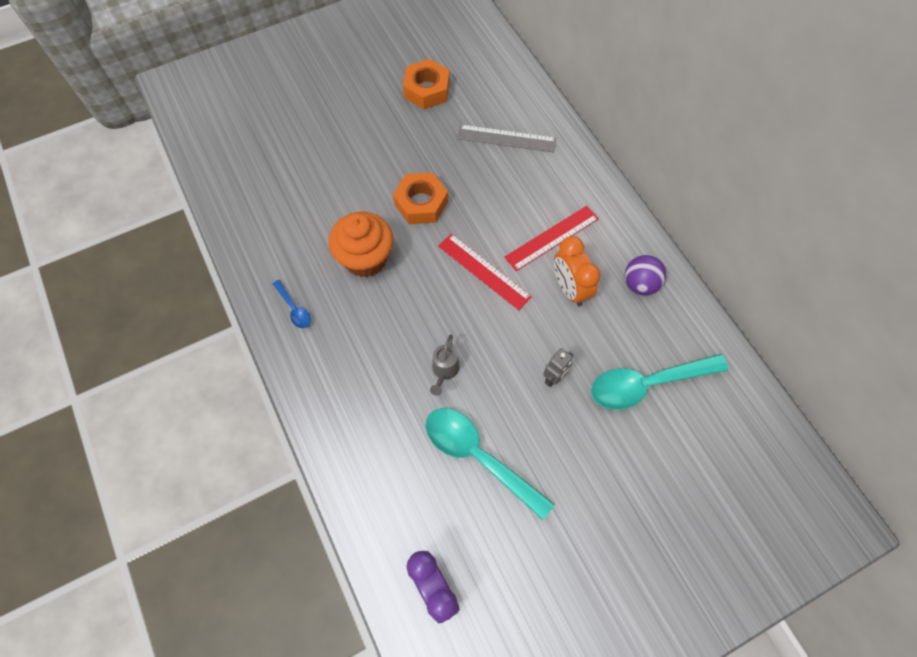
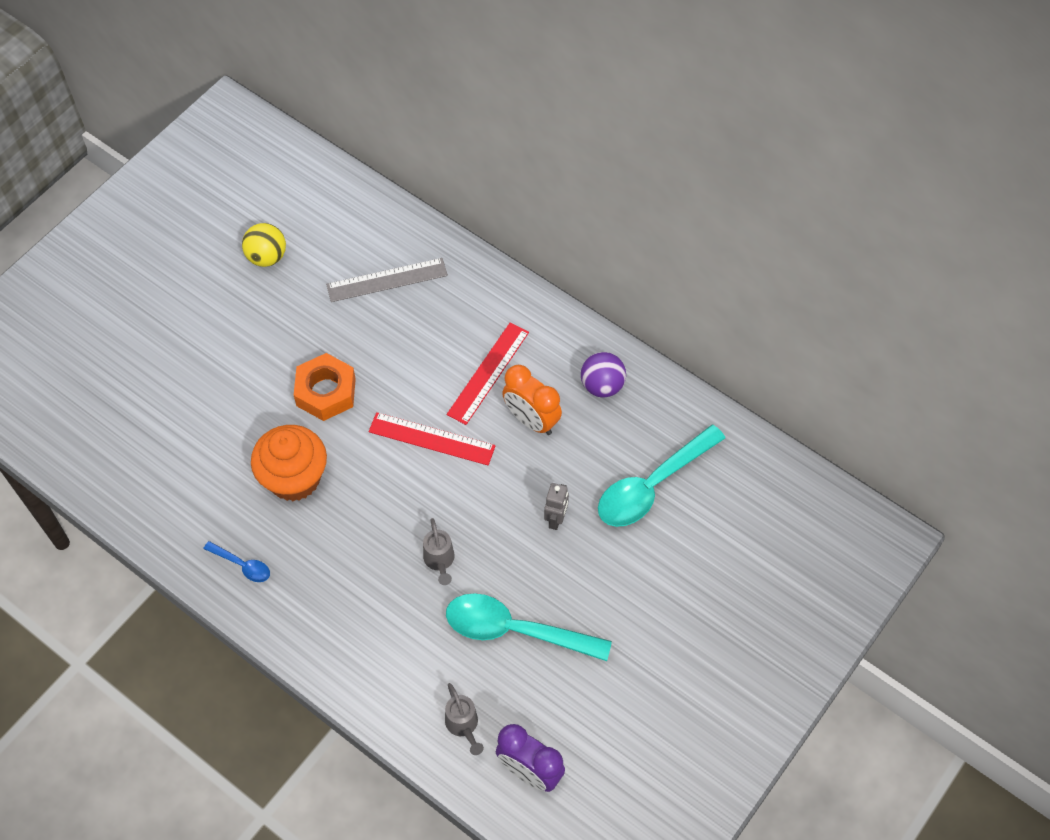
camera: 25 degrees left, 5 degrees down
orange nut [403,59,450,109] -> yellow ball [242,223,286,267]
none -> grey watering can [445,683,484,755]

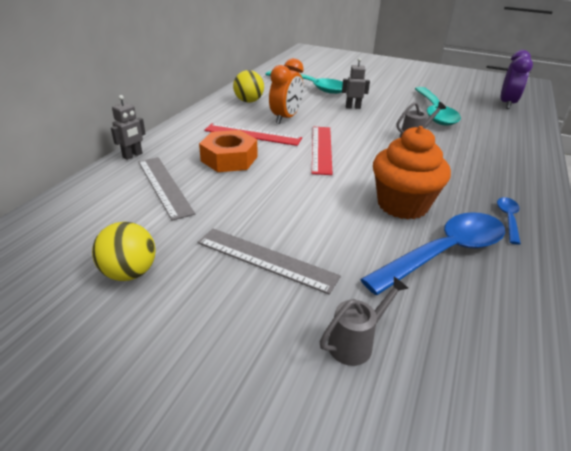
camera: 105 degrees left, 25 degrees down
orange nut [294,353,356,421] -> orange nut moved to [199,130,257,172]
grey watering can [445,683,484,755] -> grey watering can moved to [320,277,409,366]
purple ball [581,352,626,397] -> yellow ball [233,70,264,103]
none -> grey robot [111,95,146,160]
none -> grey ruler [197,228,341,295]
none -> blue spoon [360,212,505,295]

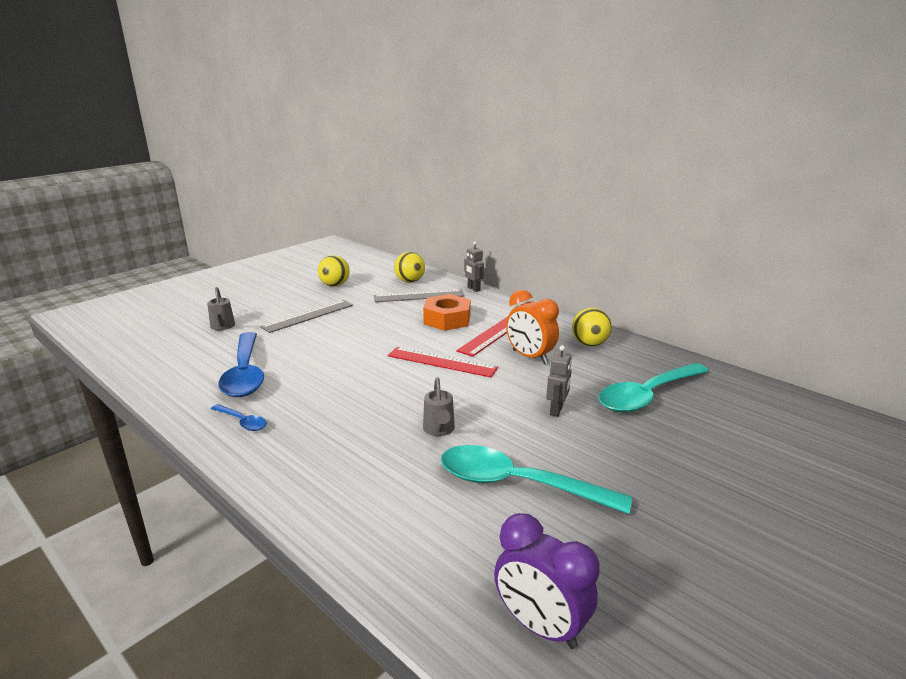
camera: 110 degrees right, 10 degrees down
orange cupcake [373,126,451,219] -> none
none -> yellow ball [394,252,425,283]

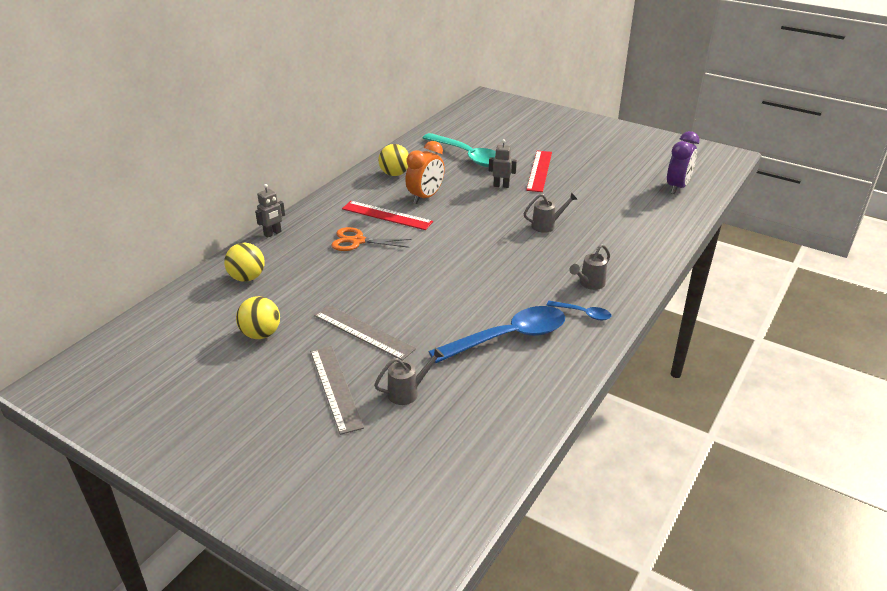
camera: 100 degrees left, 10 degrees up
blue spoon [211,404,267,431] -> blue spoon turned 90 degrees clockwise [547,301,611,320]
grey ruler [374,289,464,302] -> grey ruler moved to [310,346,364,435]
red ruler [388,347,498,377] -> red ruler moved to [526,150,552,192]
orange nut [423,294,471,331] -> orange scissors [331,227,412,251]
turquoise spoon [441,445,632,514] -> none
none -> grey watering can [569,244,610,290]

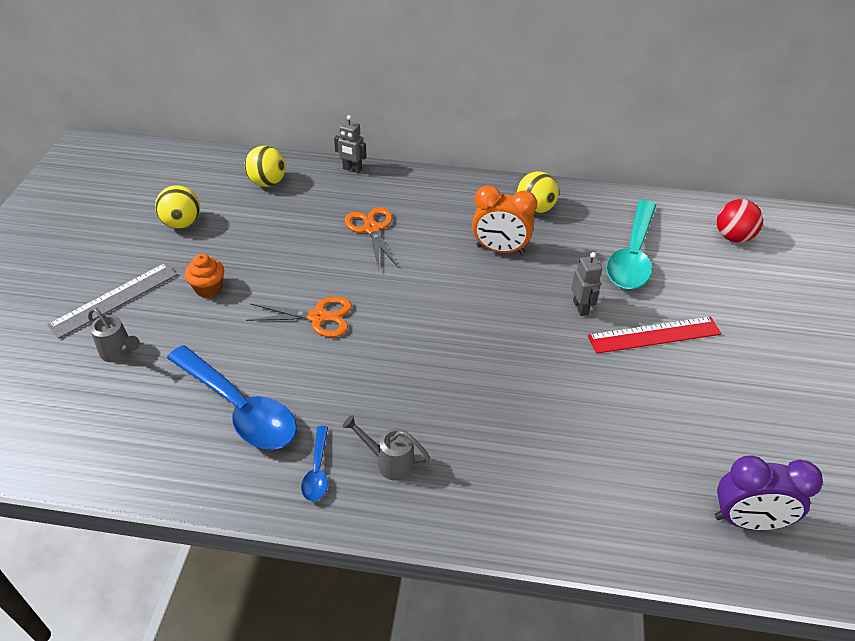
camera: 65 degrees right, 10 degrees up
grey ruler [314,305,416,361] -> orange cupcake [185,254,224,298]
red ruler [342,201,433,230] -> none
grey watering can [523,192,578,233] -> none
none -> orange scissors [246,296,352,337]
none -> red ball [717,199,763,242]

